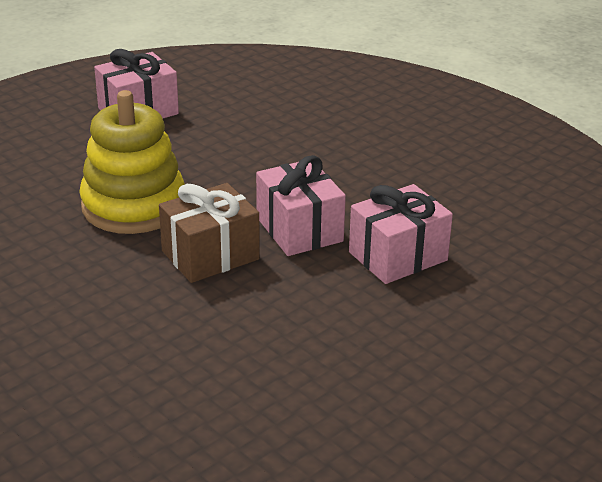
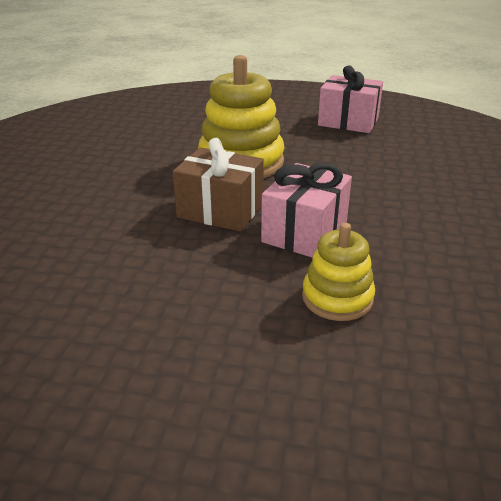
camera: 55 degrees right, 0 degrees up
pink gift [349,184,453,284] -> yellow stacking toy [302,223,375,321]

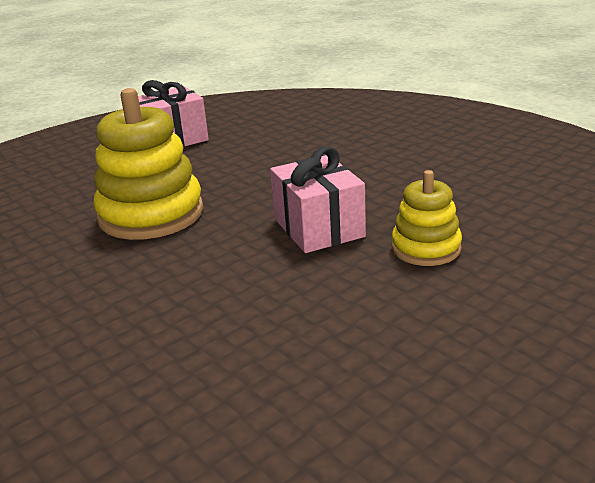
camera: 50 degrees left, 5 degrees down
brown gift [173,138,264,232] -> none

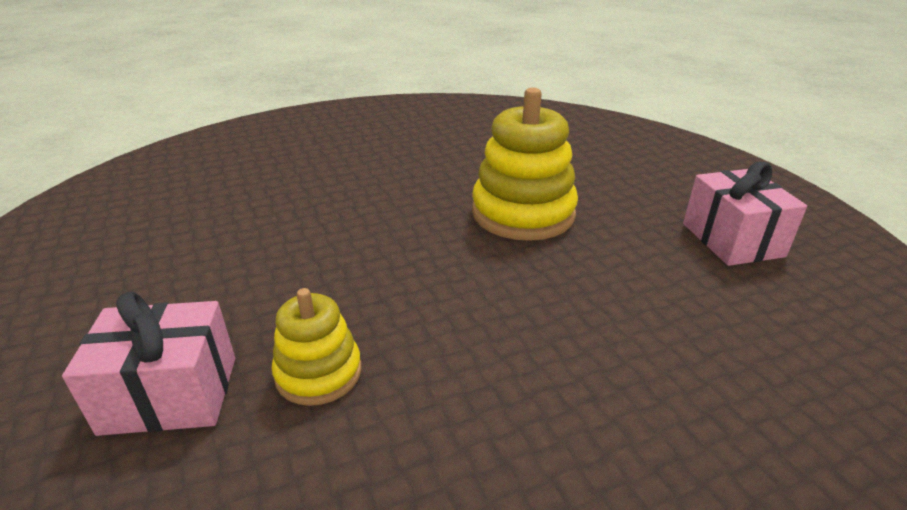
camera: 105 degrees right, 5 degrees up
pink gift [270,147,366,253] -> pink gift moved to [62,292,235,436]

